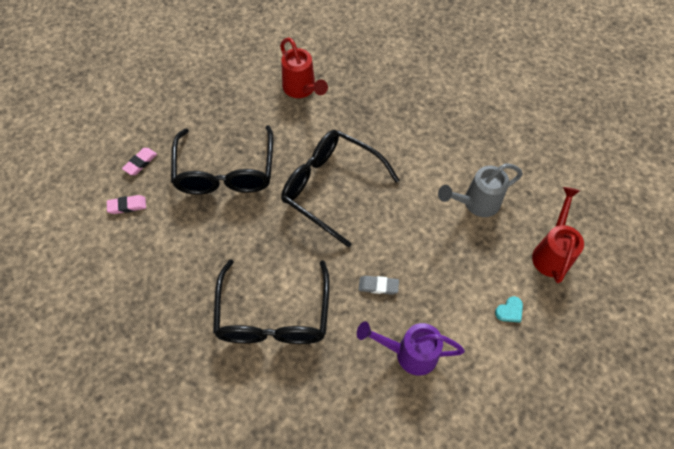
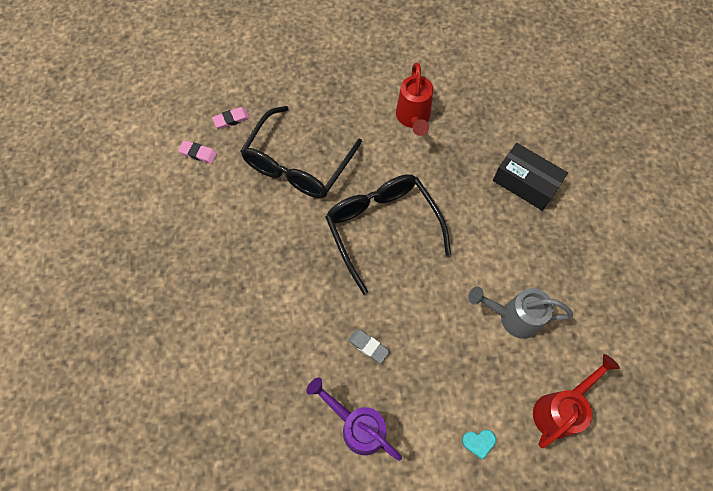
camera: 30 degrees right, 5 degrees up
black glasses [213,259,330,344] -> none
none -> black box [493,143,568,211]

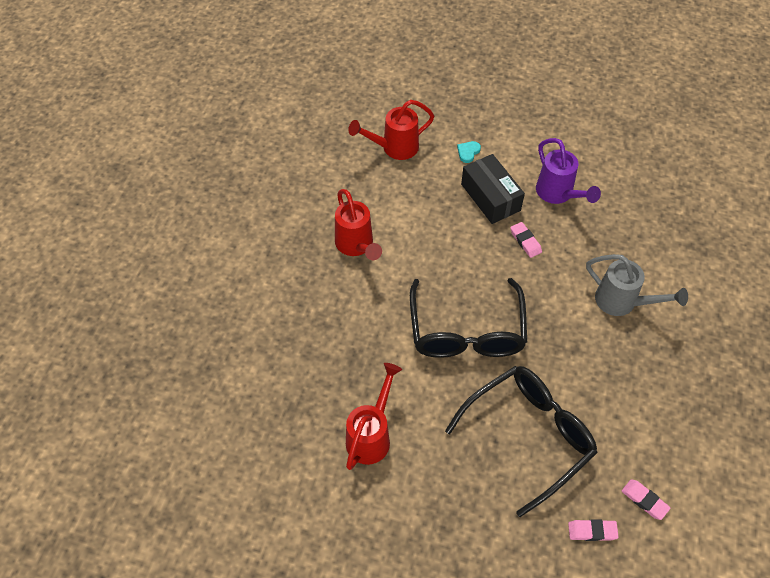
camera: 155 degrees left, 10 degrees down
grey eraser [348,329,390,363] -> pink eraser [510,222,542,258]
turquoise heart [462,430,496,460] -> turquoise heart turned 75 degrees counterclockwise [457,141,481,163]
grey watering can [468,287,573,339] -> grey watering can moved to [586,254,688,316]
black box [493,143,568,211] -> black box moved to [461,154,525,224]
none -> red watering can [335,189,382,260]

